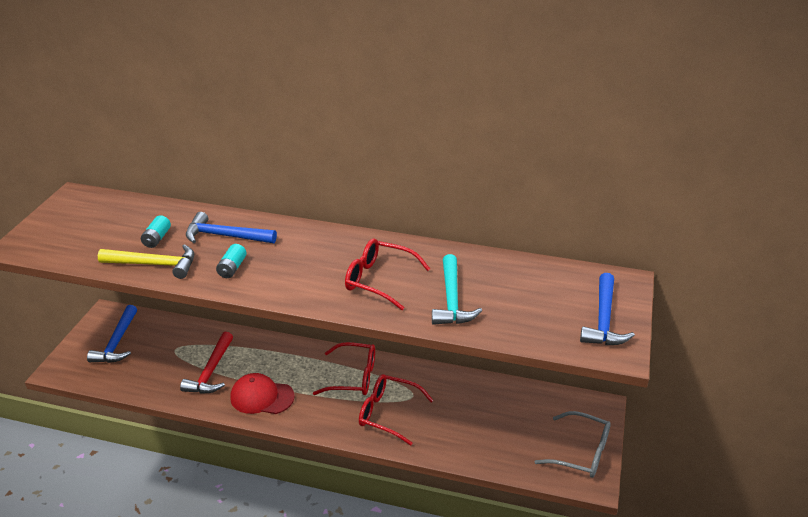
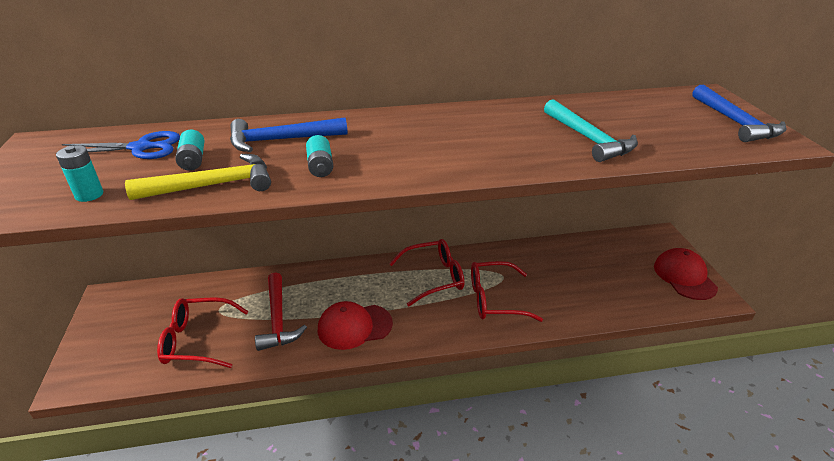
camera: 25 degrees left, 0 degrees up
blue hammer [87,305,137,363] -> none
red glasses [345,238,430,310] -> red glasses moved to [157,297,249,368]
grey glasses [535,411,611,478] -> red cap [654,248,718,300]
none -> turquoise battery [56,145,103,202]
none -> blue scissors [62,131,180,159]

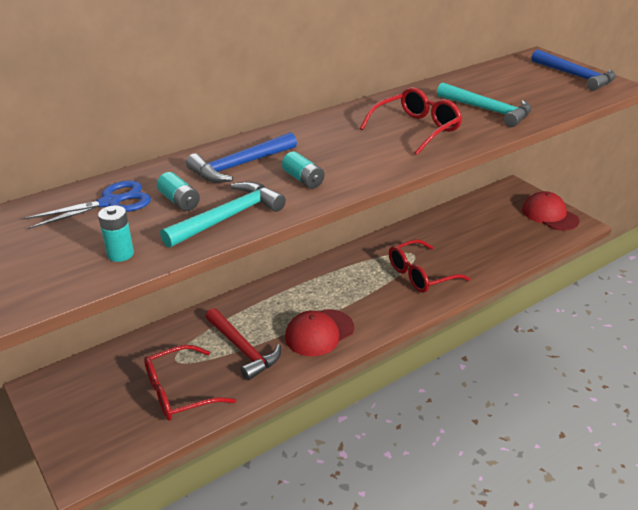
camera: 25 degrees left, 0 degrees up
yellow hammer [125,154,271,200] -> turquoise hammer [160,181,286,248]
red glasses [389,239,464,306] -> red glasses moved to [360,87,462,155]

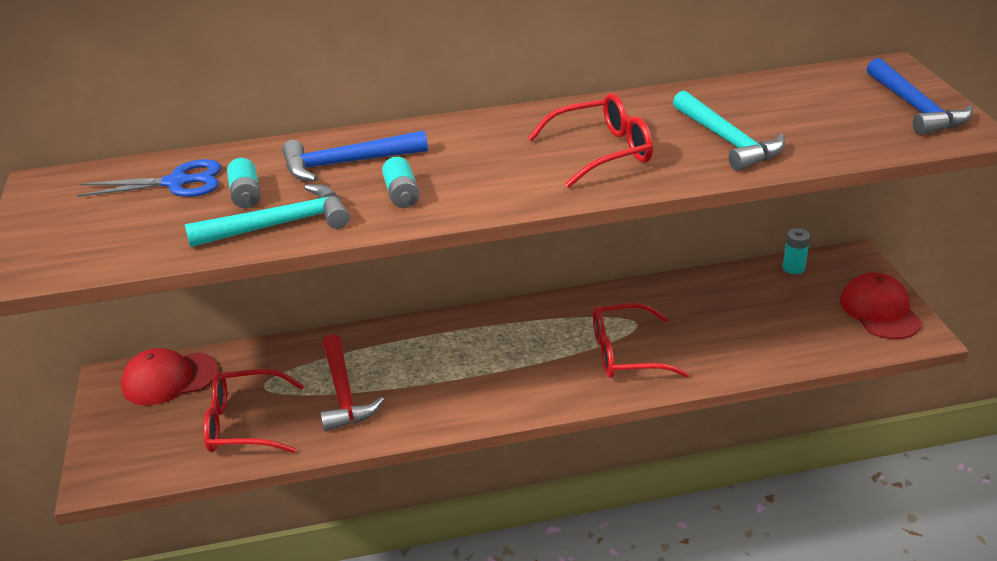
camera: 25 degrees right, 0 degrees up
turquoise battery [98,205,134,262] -> turquoise battery moved to [783,228,810,274]
red cap [285,309,354,356] -> red cap moved to [121,348,218,405]

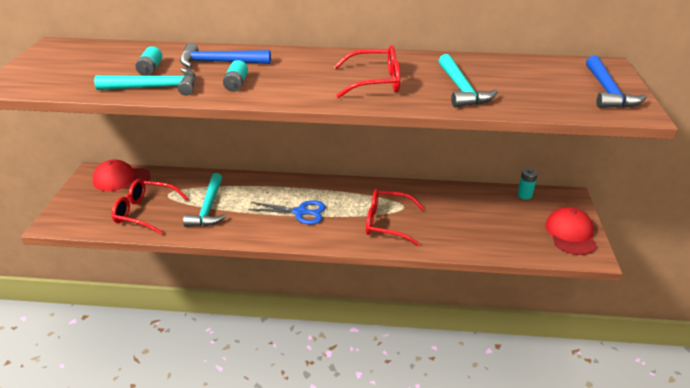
camera: 15 degrees right, 0 degrees up
blue scissors [77,159,221,197] -> blue scissors moved to [248,200,326,225]
red hammer [320,334,384,431] -> turquoise hammer [183,173,226,227]

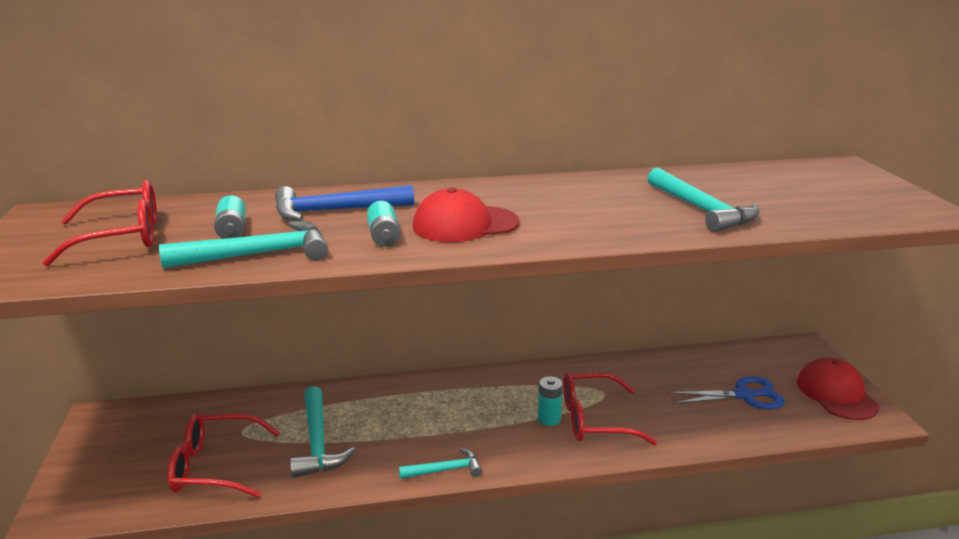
camera: 15 degrees left, 10 degrees down
red cap [93,159,150,191] -> red cap moved to [413,187,520,242]
blue scissors [248,200,326,225] -> blue scissors moved to [668,376,785,410]
red glasses [334,45,400,98] -> red glasses moved to [42,180,157,266]
turquoise battery [517,168,538,199] -> turquoise battery moved to [538,376,563,426]
blue hammer [586,56,647,108] -> none
none -> turquoise hammer [399,448,482,479]

